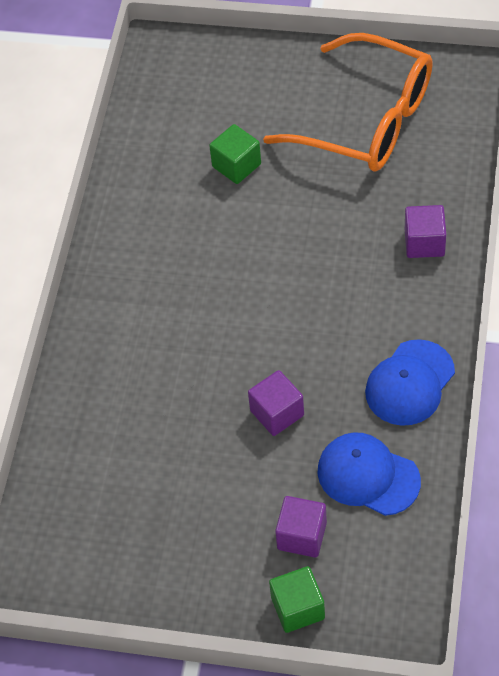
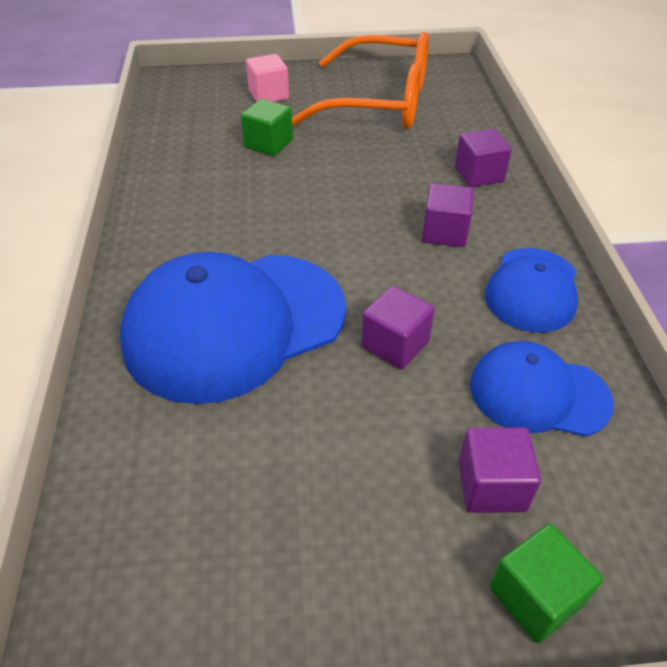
camera: 20 degrees left, 10 degrees down
none -> blue cap [120,252,346,404]
none -> pink cube [246,54,289,102]
none -> purple cube [422,183,474,247]

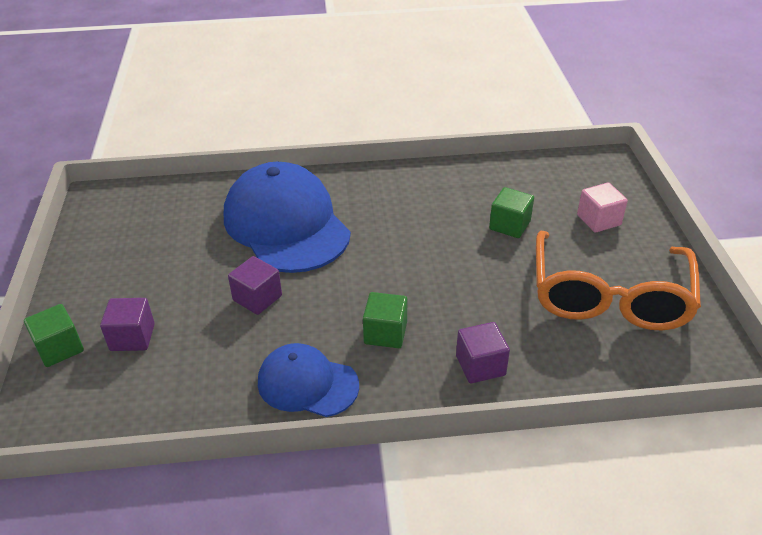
camera: 90 degrees right, 5 degrees down
purple cube [422,183,474,247] -> green cube [363,292,408,348]
blue cap [470,341,614,437] -> none

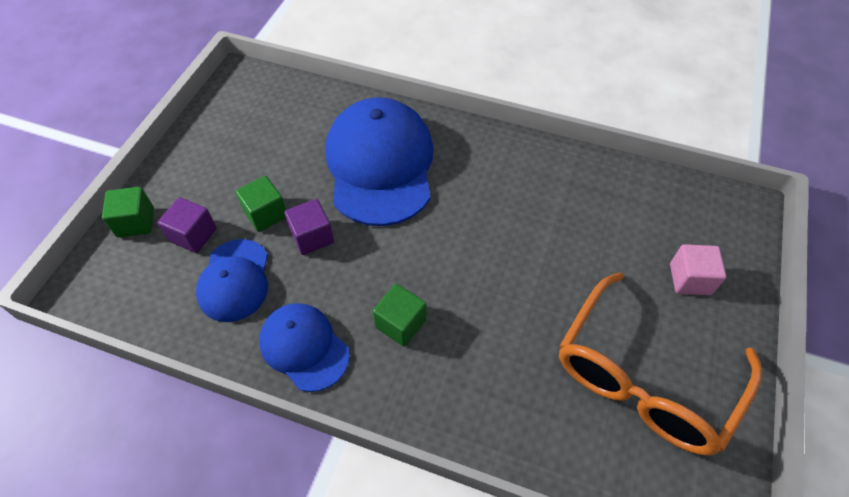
camera: 25 degrees right, 15 degrees up
purple cube [456,322,510,383] -> none
green cube [489,187,534,238] -> green cube moved to [235,176,286,232]
none -> blue cap [196,239,268,322]

